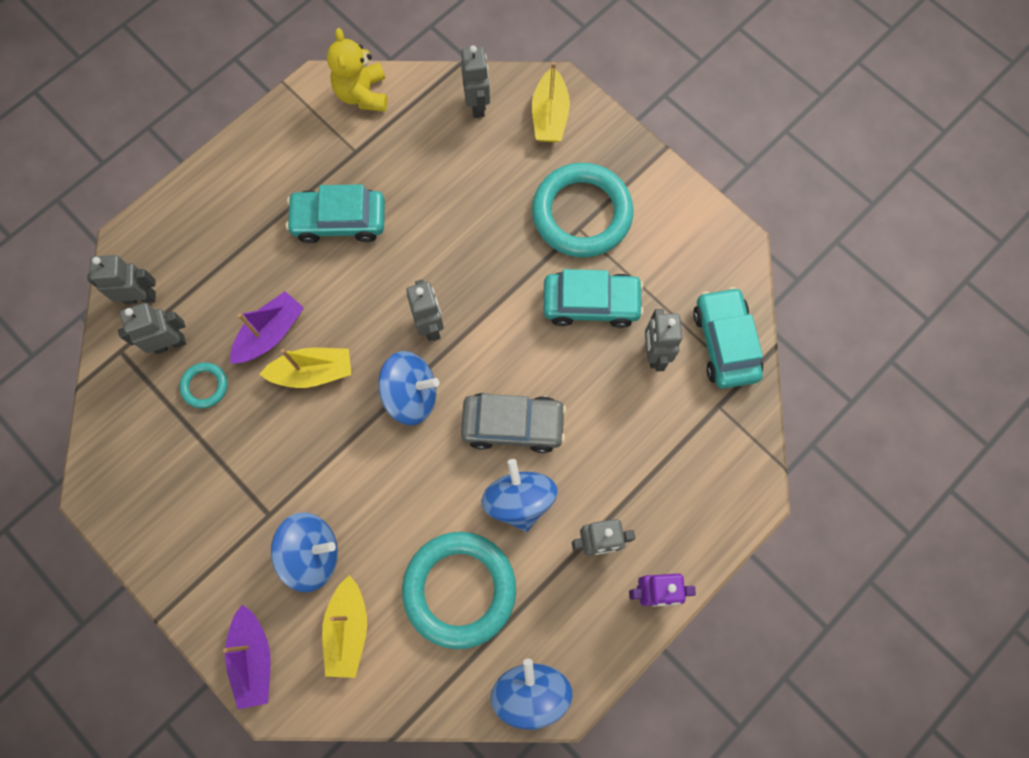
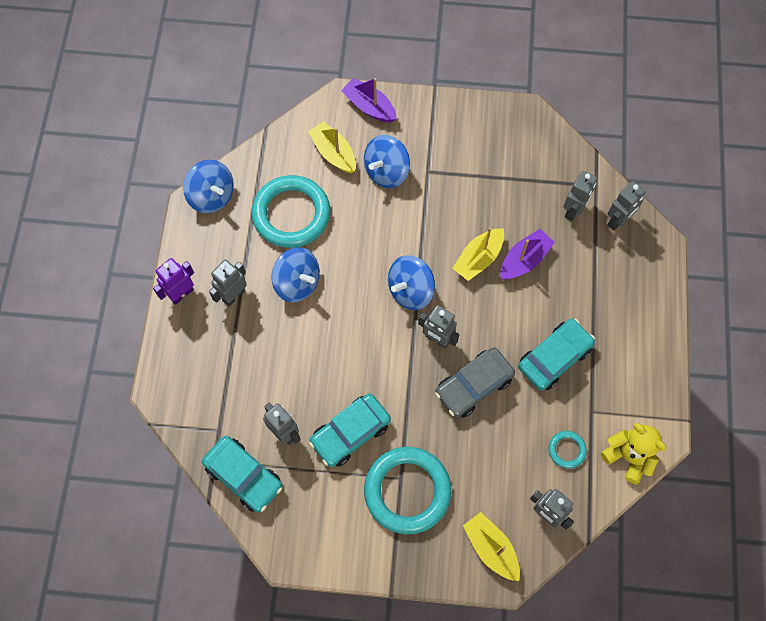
camera: 140 degrees right, 5 degrees down
turquoise ring [180,362,227,408] -> turquoise ring moved to [549,431,587,468]
purple boat [230,291,304,364] -> purple boat turned 135 degrees counterclockwise [500,229,555,279]
grey car [461,393,566,453] -> grey car moved to [435,347,515,418]

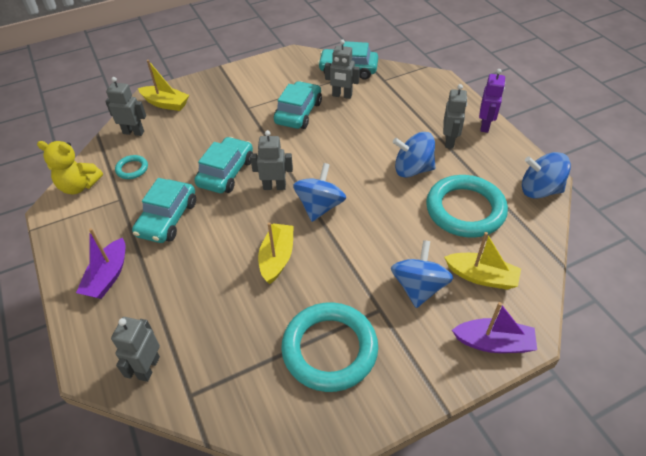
camera: 150 degrees right, 20 degrees down
turquoise ring [364,447,451,534] -> turquoise ring moved to [281,302,378,392]
grey car [435,347,515,418] -> turquoise car [194,137,253,193]
purple boat [500,229,555,279] -> purple boat moved to [76,228,125,299]
grey robot [563,171,597,221] -> none

